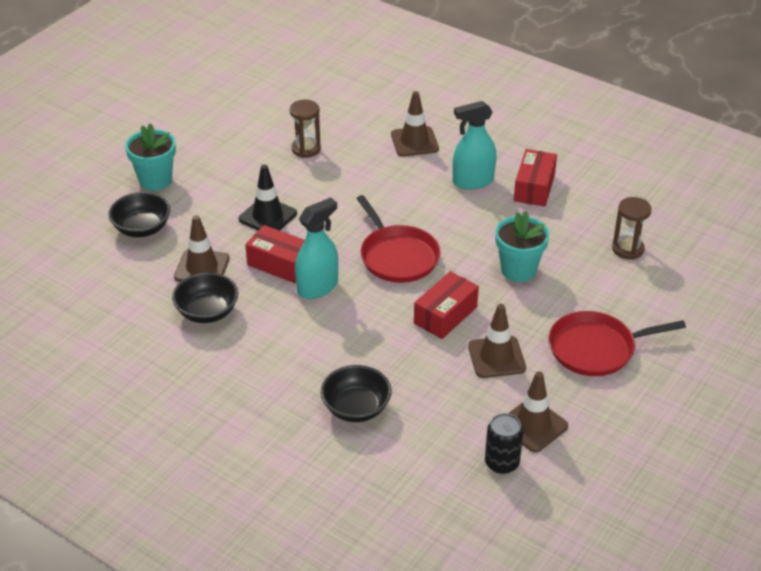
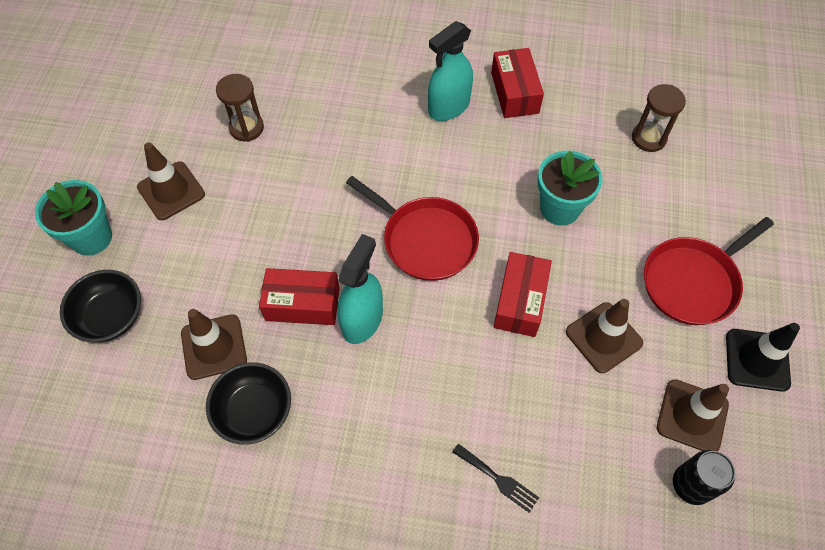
camera: 25 degrees left, 20 degrees up
black traffic cone [239,165,297,231] -> black traffic cone moved to [726,323,800,392]
black bowl [321,365,392,422] -> black fork [452,444,539,513]
brown traffic cone [391,91,439,157] -> brown traffic cone moved to [137,143,205,220]

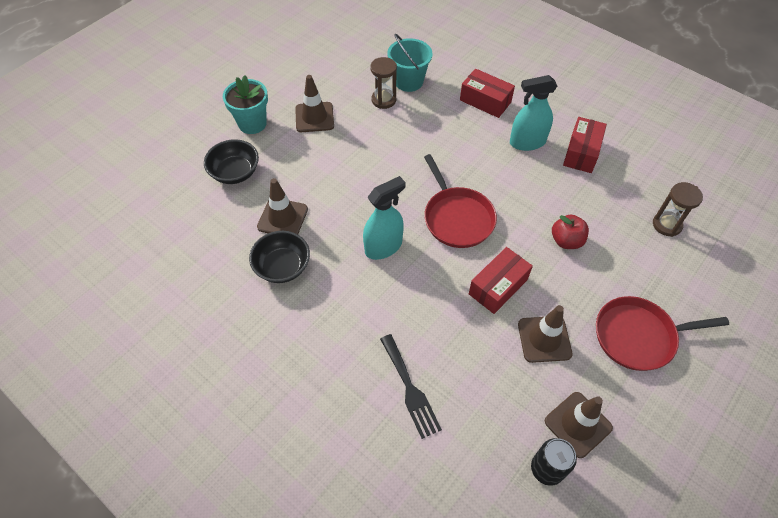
camera: 30 degrees right, 5 degrees down
red box [259,268,340,325] -> red box moved to [460,68,515,118]
black fork [452,444,539,513] -> black fork [380,334,442,439], size x1.52
turquoise flower pot [537,151,603,226] -> red apple [552,215,589,249]
black traffic cone [726,323,800,392] -> none
none -> turquoise bucket [387,34,433,92]

